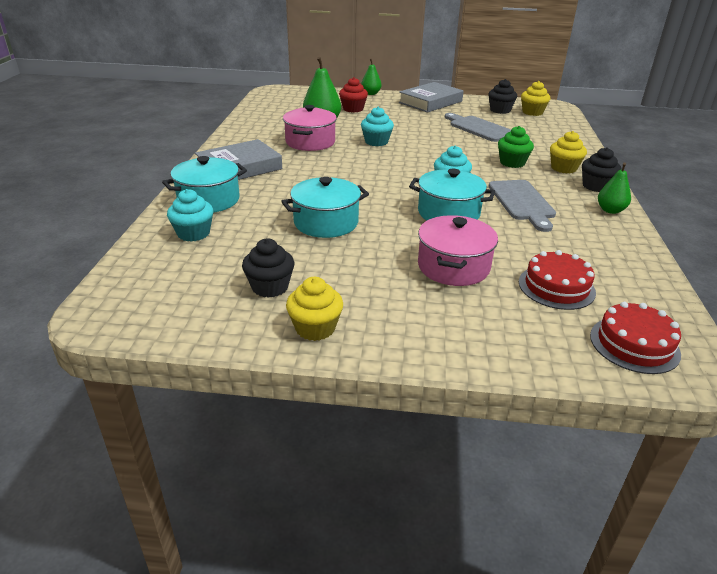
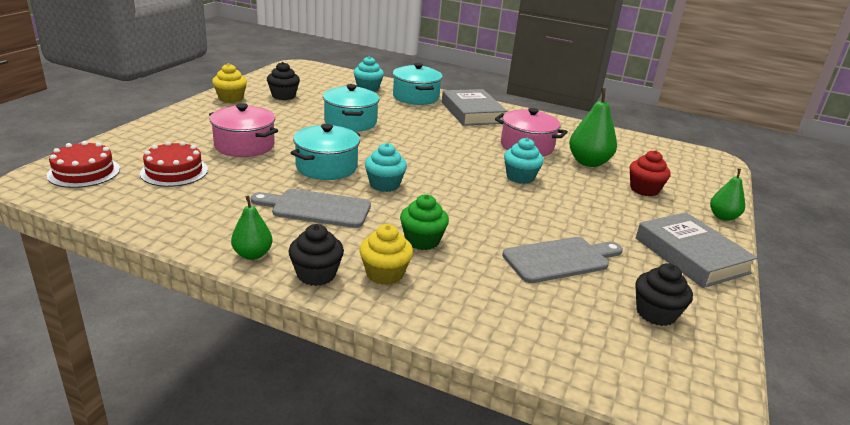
camera: 105 degrees right, 5 degrees down
yellow cupcake [521,81,550,116] -> none

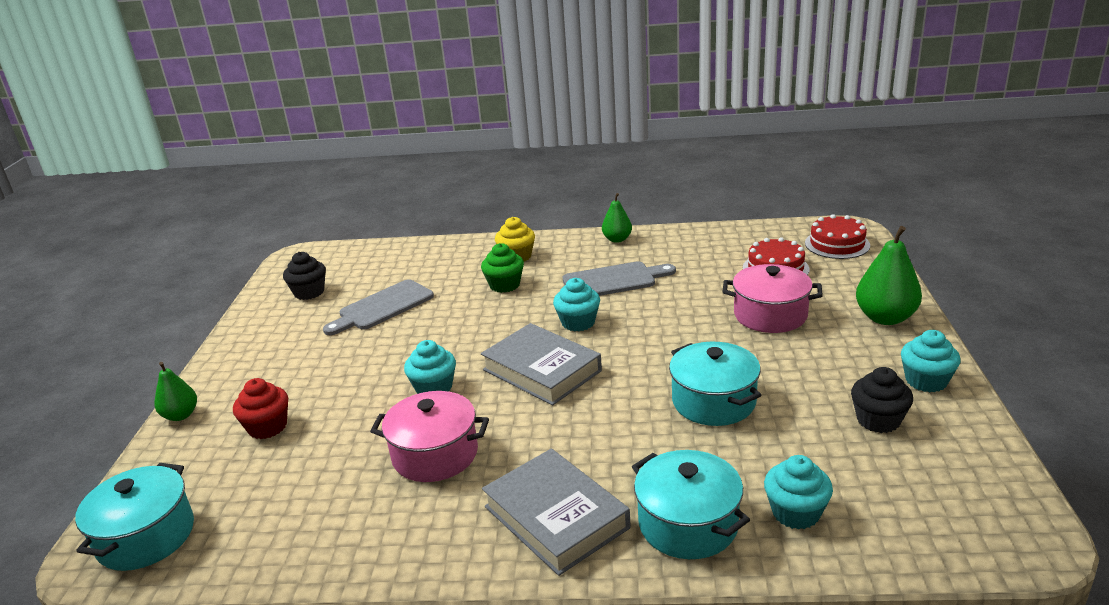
camera: 165 degrees right, 0 degrees up
yellow cupcake [212,63,247,103] -> turquoise cupcake [901,330,961,393]
black cupcake [289,224,344,286] -> none
turquoise pot [291,124,360,180] -> turquoise pot moved to [75,463,194,571]
green pear [569,88,617,167] -> green pear moved to [856,226,922,325]
grey book [636,212,758,288] -> grey book moved to [481,323,602,405]

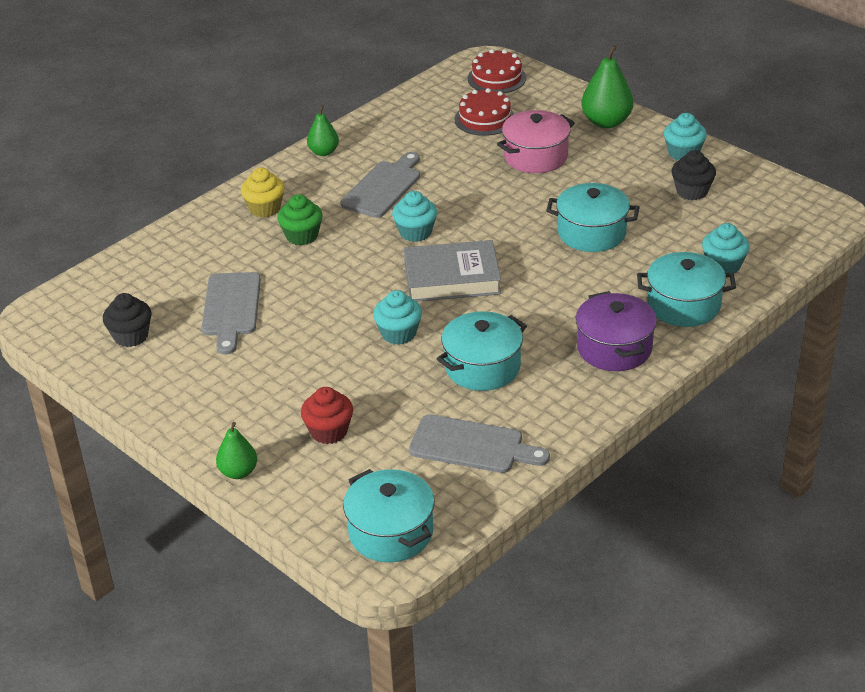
camera: 50 degrees left, 10 degrees up
pink pot [370,391,489,482] -> turquoise pot [437,311,527,391]
grey book [482,449,631,576] -> purple pot [576,291,657,371]
none -> grey cutting board [409,414,550,473]

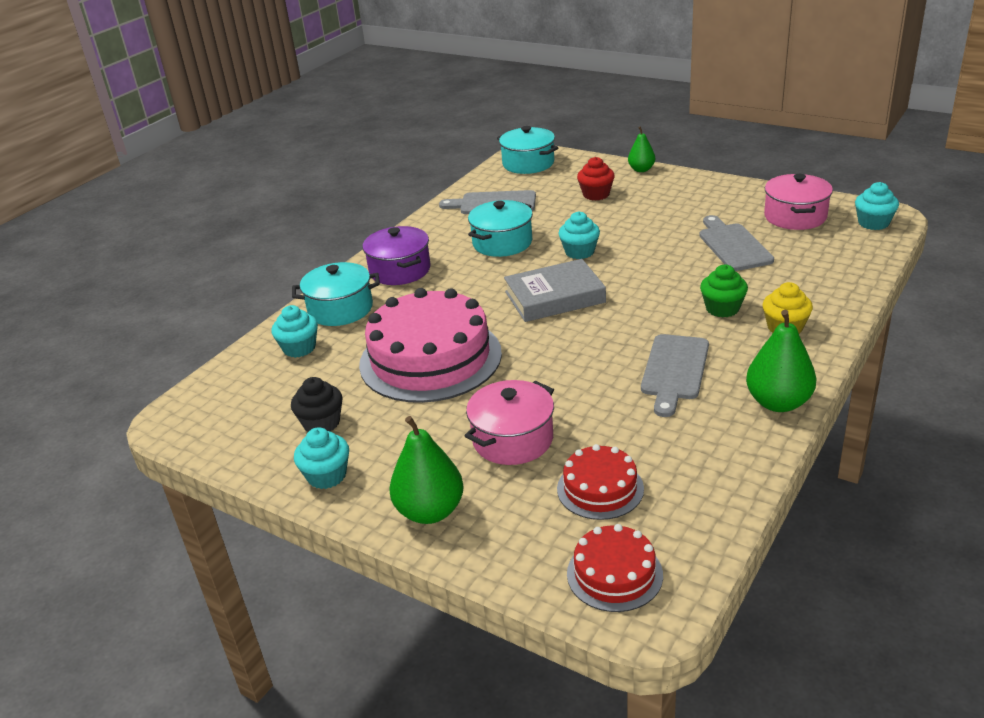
camera: 170 degrees right, 5 degrees down
black cupcake [103,293,151,347] -> pink pot [764,174,833,230]
green pear [307,105,339,156] -> green pear [746,310,816,412], size x1.64
turquoise cupcake [392,191,437,242] -> turquoise cupcake moved to [855,182,899,230]
turquoise pot [546,183,640,252] -> pink cake [359,288,502,403]

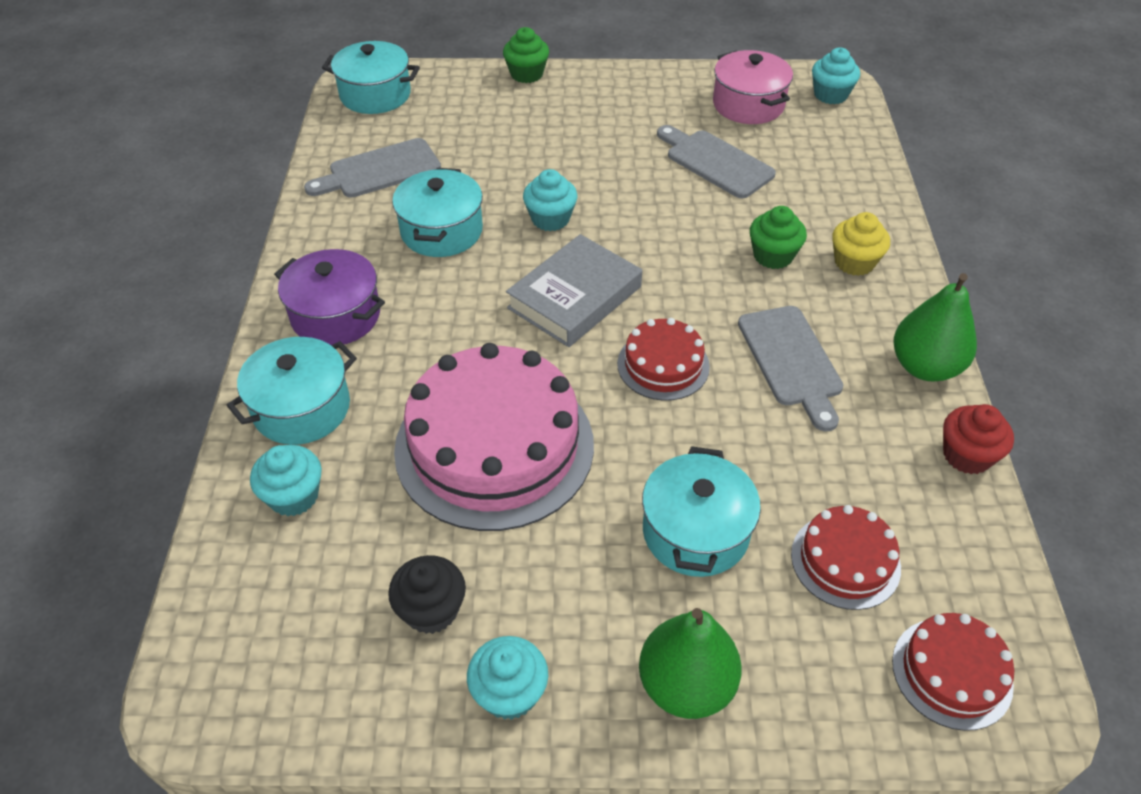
camera: 35 degrees left, 15 degrees up
pink pot [465,380,554,465] -> turquoise pot [642,446,761,577]
red cupcake [577,157,615,200] -> red cupcake moved to [943,404,1014,474]
green pear [628,126,655,172] -> green cupcake [503,27,549,83]
none -> red cake [617,318,710,401]

